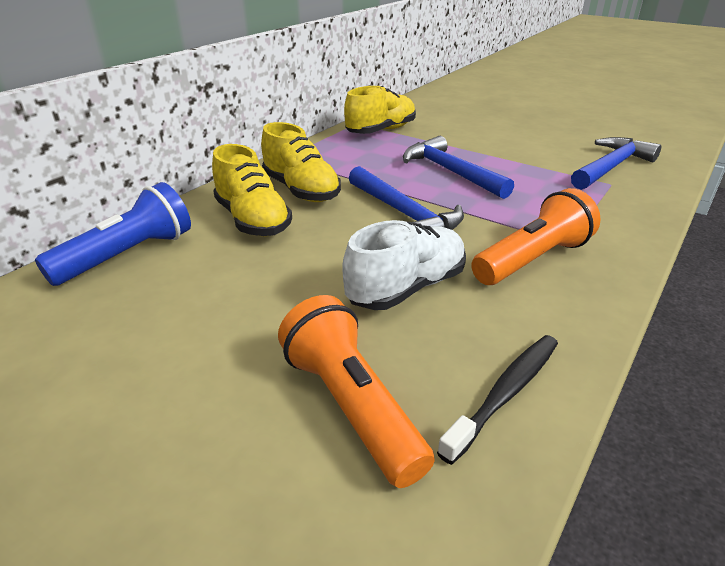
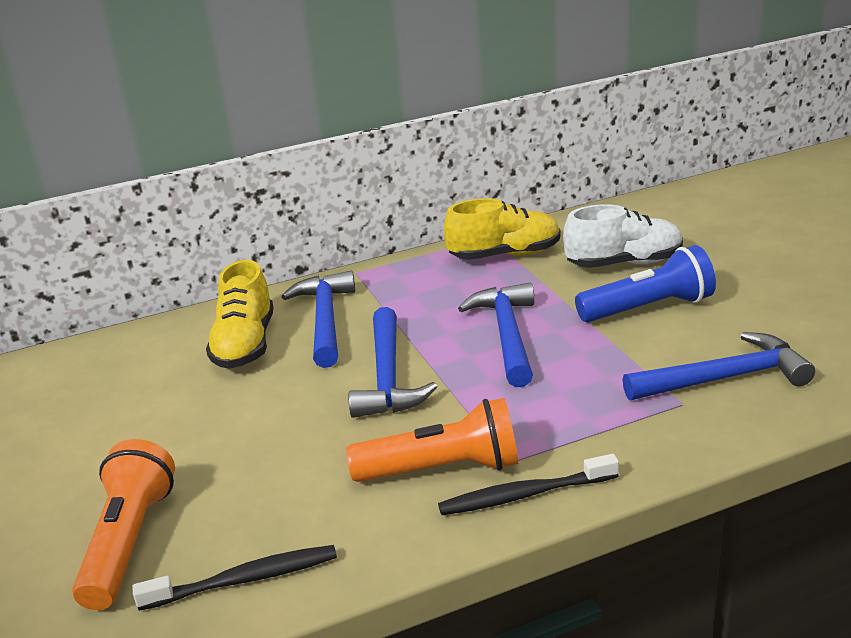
camera: 35 degrees right, 5 degrees down
blue flashlight [35,182,191,286] -> blue flashlight moved to [575,245,716,322]
yellow shoe [261,122,341,202] -> blue hammer [281,271,355,368]
white shoe [342,220,466,310] -> white shoe moved to [563,204,683,268]
none -> black toothbrush [438,454,619,515]

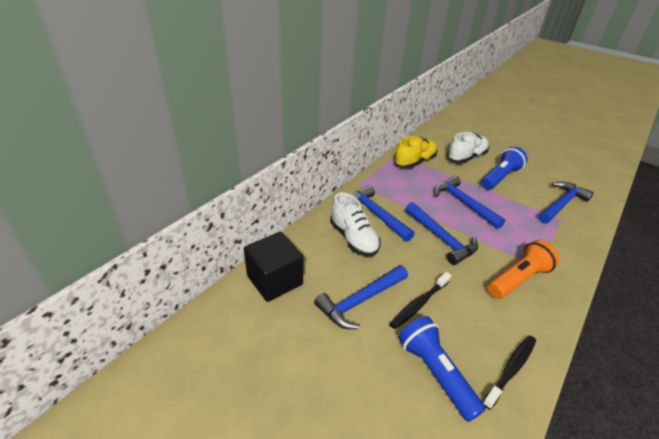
camera: 35 degrees left, 10 degrees up
orange flashlight [72,439,175,610] -> blue flashlight [398,316,486,422]
yellow shoe [206,260,274,369] -> white shoe [330,192,381,256]
black toothbrush [438,454,619,515] -> black toothbrush moved to [389,272,451,329]
none -> black cube [244,232,303,302]
none -> blue hammer [314,265,408,329]

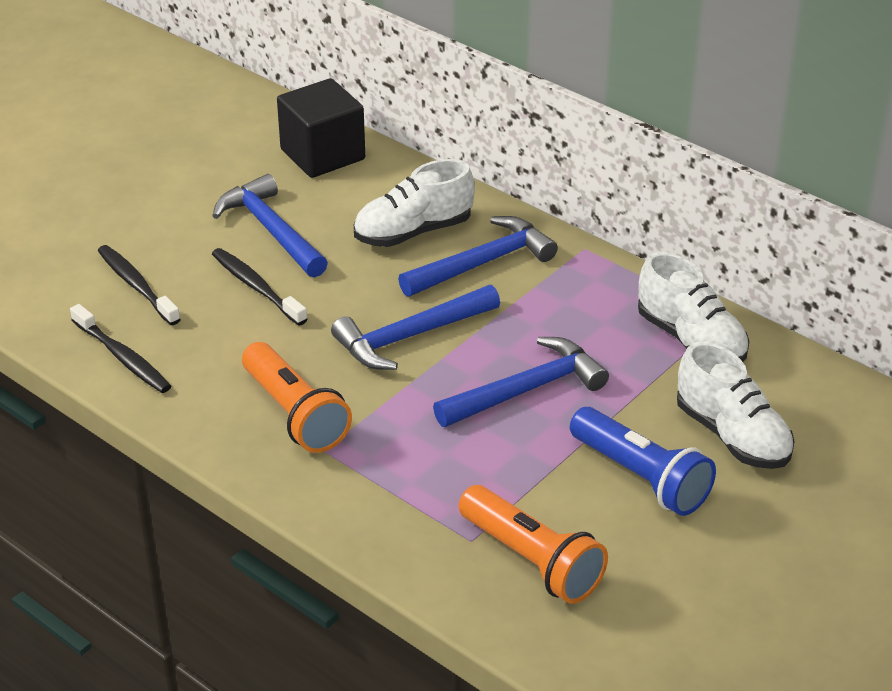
camera: 95 degrees right, 0 degrees up
yellow shoe [394,136,437,168] -> white shoe [638,252,749,362]
blue flashlight [398,316,486,422] -> black toothbrush [98,245,181,325]
blue hammer [538,182,594,224] -> orange flashlight [459,485,608,604]

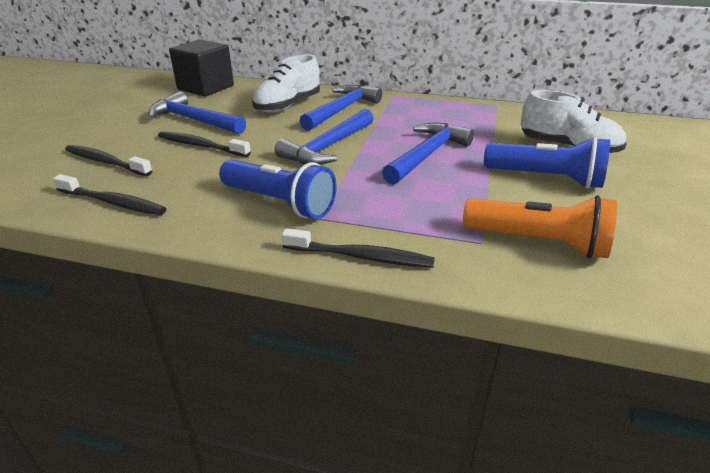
camera: 25 degrees left, 5 degrees down
orange flashlight [242,342,352,453] -> blue flashlight [219,159,337,219]
white shoe [638,252,749,362] -> none
none -> black toothbrush [282,228,435,268]

